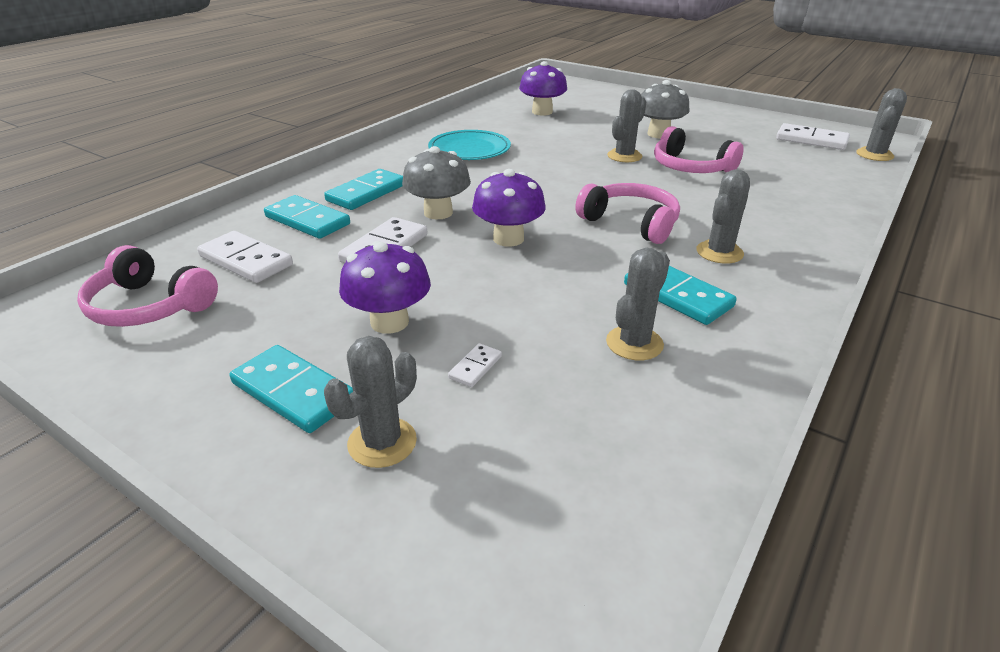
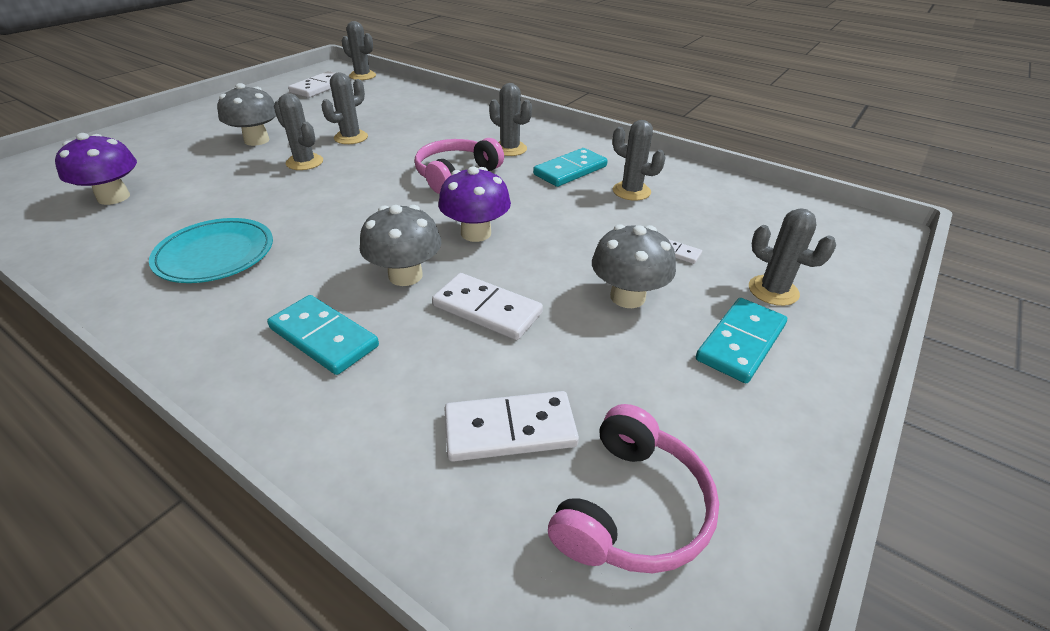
camera: 90 degrees left, 5 degrees up
white domino [197,231,293,283] -> white domino turned 45 degrees clockwise [444,391,579,462]
turquoise domino [264,195,350,239] -> none
purple mushroom [339,241,431,334] -> grey mushroom [592,224,676,308]
pink headphones [654,126,744,173] -> grey cactus [321,72,368,144]

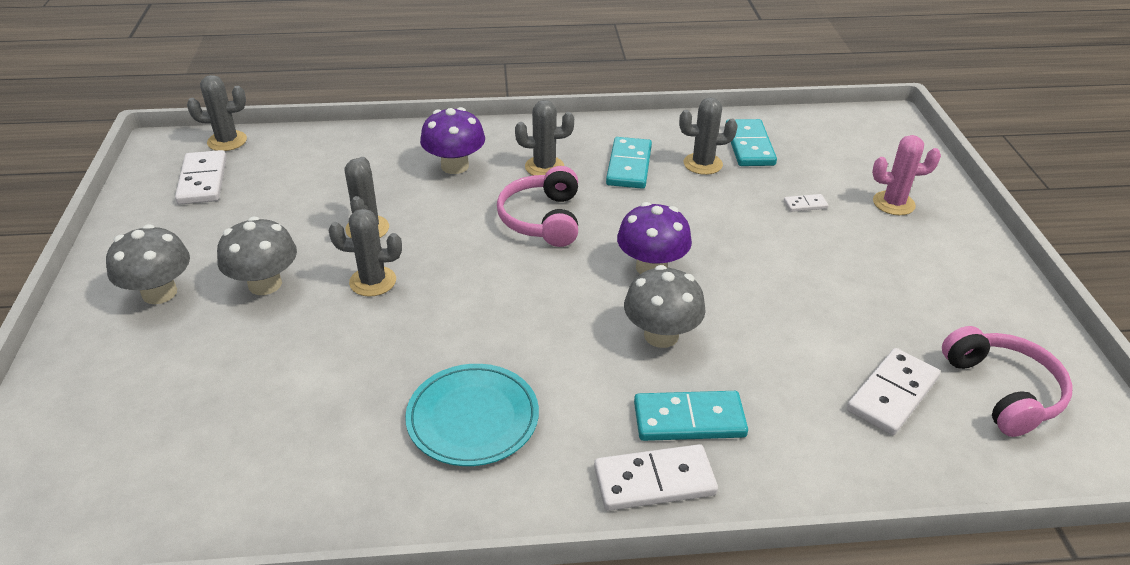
camera: 40 degrees left, 0 degrees up
purple mushroom [55,133,137,205] -> purple mushroom moved to [420,107,485,174]
white domino [432,273,543,340] -> white domino moved to [594,444,718,511]
grey mushroom [592,224,676,308] -> grey mushroom moved to [106,224,190,304]
turquoise domino [696,298,787,383] -> turquoise domino moved to [726,119,777,166]
grey cactus [749,208,836,306] -> pink cactus [872,135,941,215]

